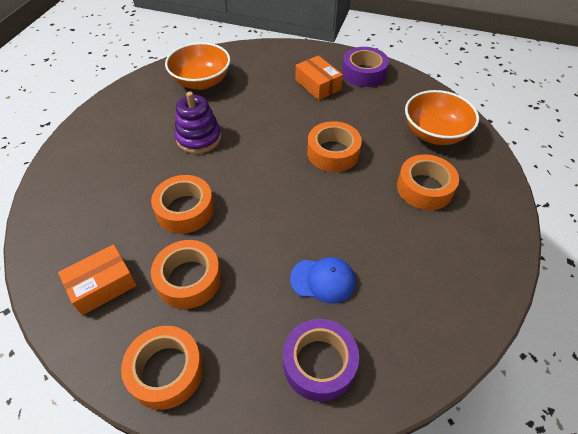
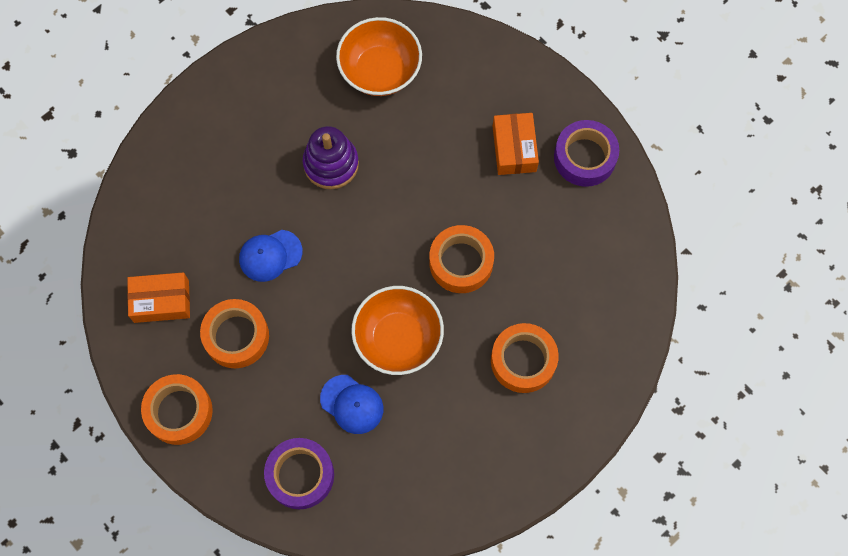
camera: 30 degrees right, 20 degrees up
orange tape [151,175,214,234] -> blue cap [239,230,303,282]
orange bowl [405,90,479,145] -> orange bowl moved to [351,286,444,375]

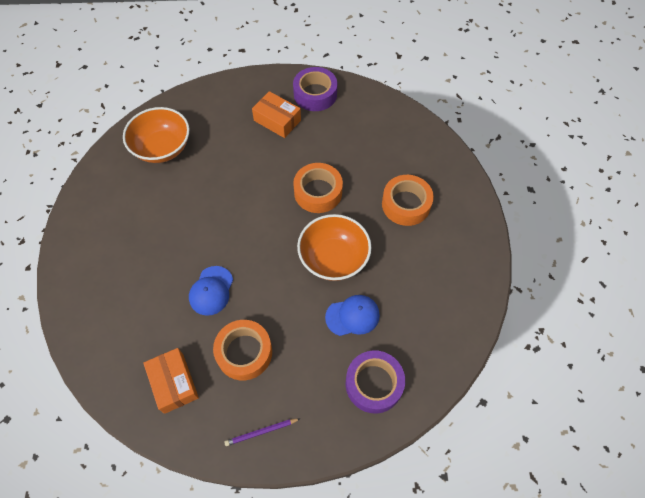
camera: 50 degrees left, 10 degrees down
orange box [127,272,190,323] -> orange box turned 60 degrees counterclockwise [143,348,199,414]
orange tape [141,374,213,445] -> purple pencil [224,418,301,446]
purple stacking toy [303,126,359,189] -> none

